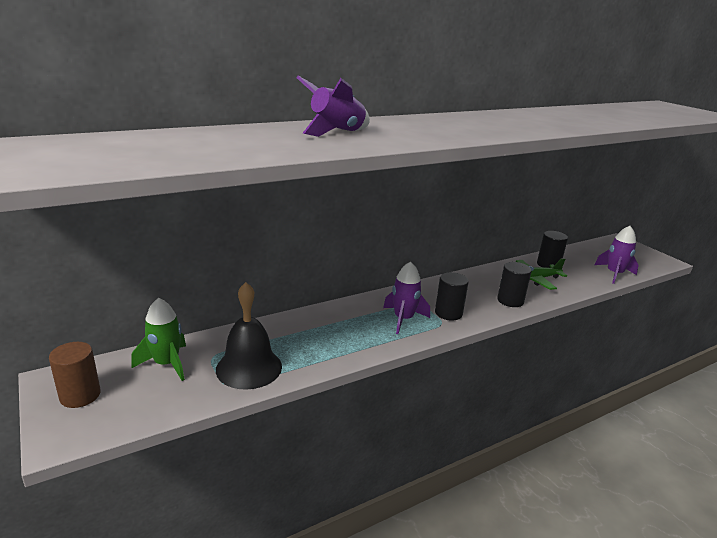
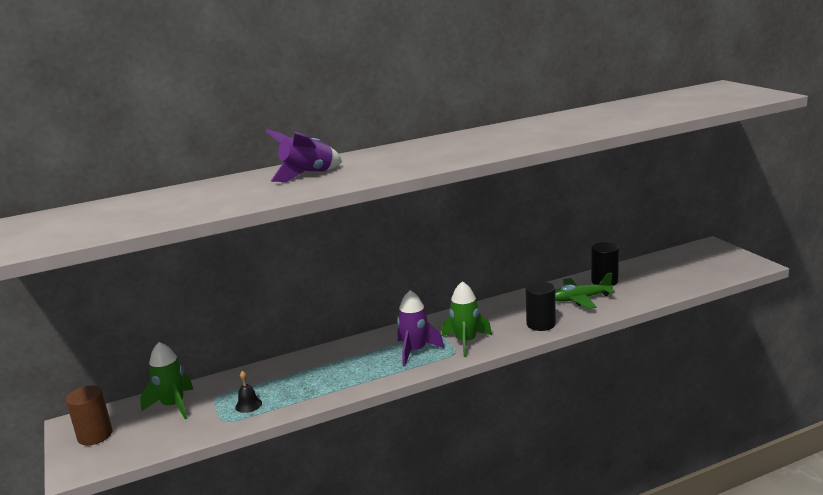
camera: 10 degrees right, 5 degrees down
black bell [216,282,282,390] -> black bell [235,371,262,413], size x0.42
black cylinder [435,272,469,321] -> green rocket [442,281,492,357]
purple rocket [595,226,639,284] -> none

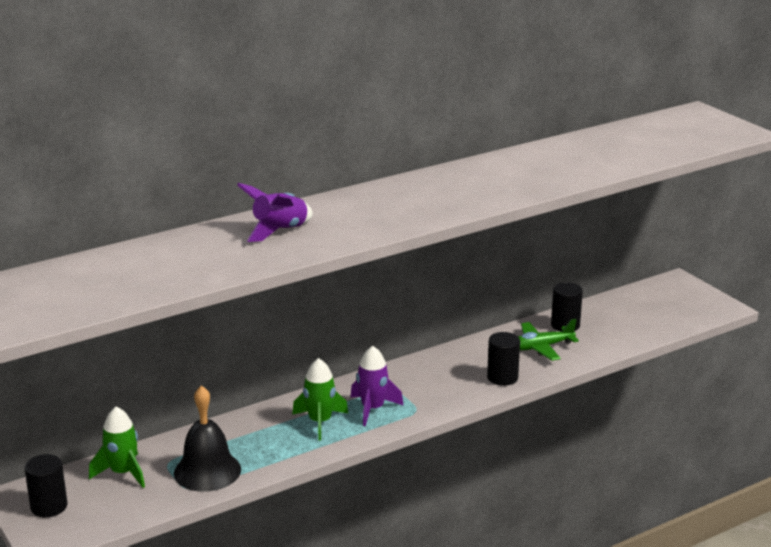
camera: 10 degrees left, 5 degrees up
brown cylinder [66,386,113,445] -> black cylinder [25,454,67,517]
black bell [235,371,262,413] -> black bell [174,385,241,492], size x2.37
green rocket [442,281,492,357] -> green rocket moved to [292,358,349,440]

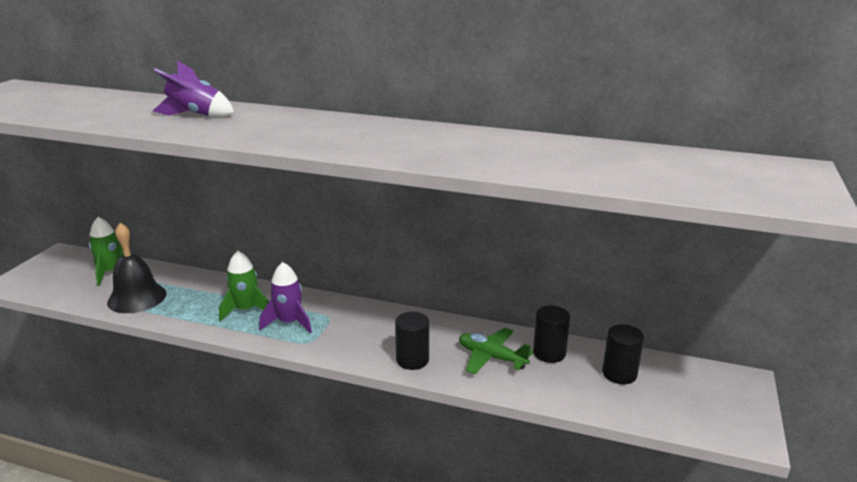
camera: 50 degrees right, 0 degrees up
black cylinder [25,454,67,517] -> black cylinder moved to [602,324,644,384]

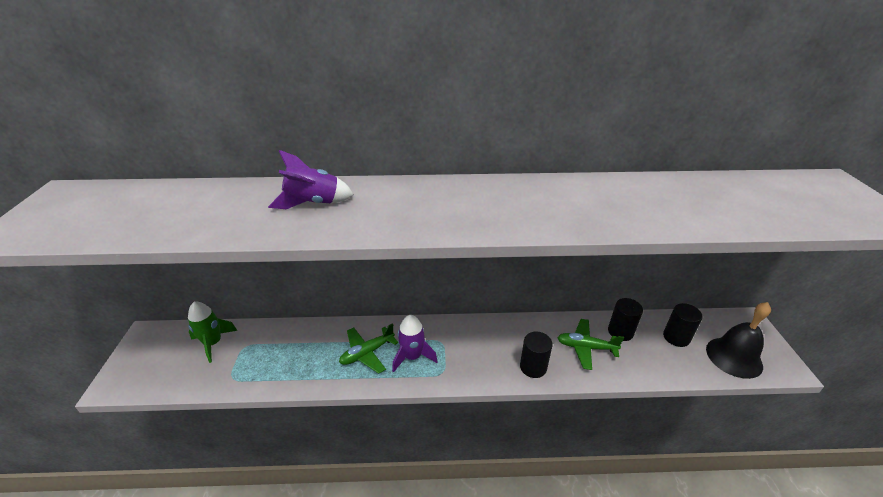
camera: 20 degrees left, 10 degrees up
black bell [107,223,167,313] -> black bell moved to [706,302,771,379]
green rocket [219,251,269,321] -> green plane [339,323,398,374]

